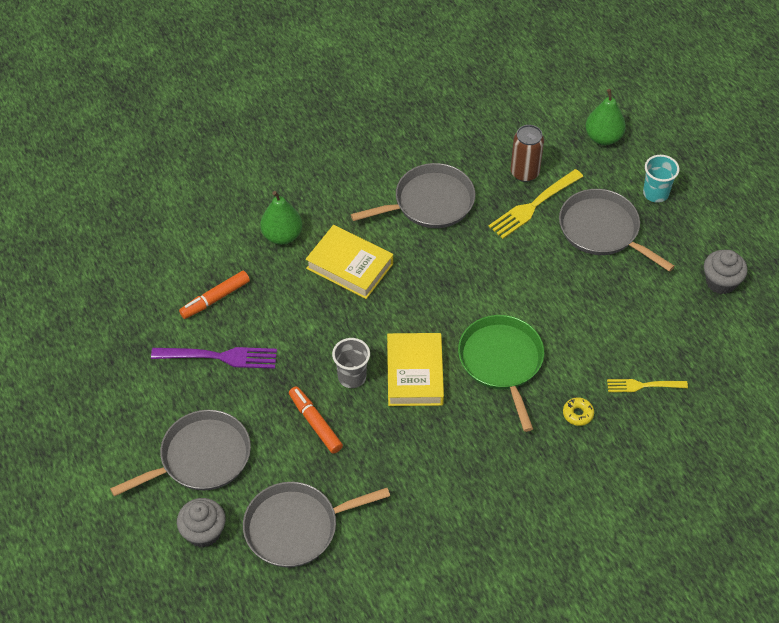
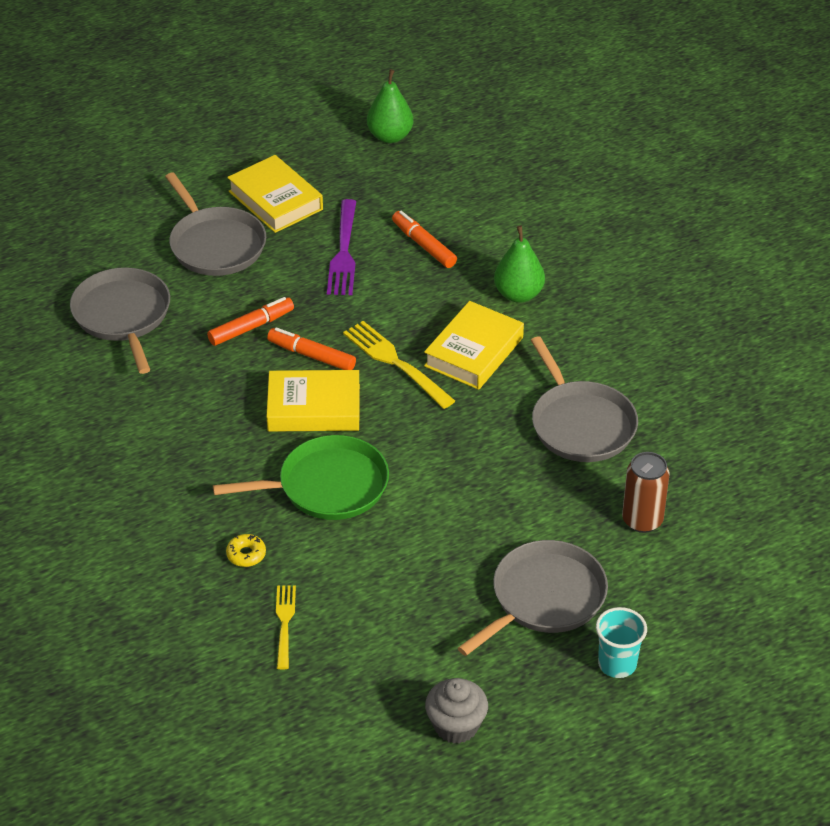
camera: 90 degrees right, 10 degrees down
grey cupcake [177,498,226,547] -> none
grey cup [332,338,370,388] -> orange marker [267,327,356,370]
yellow fork [489,169,583,239] -> yellow fork moved to [343,321,455,409]
green pear [585,89,626,145] -> green pear moved to [367,69,413,143]
none -> yellow book [227,155,323,233]

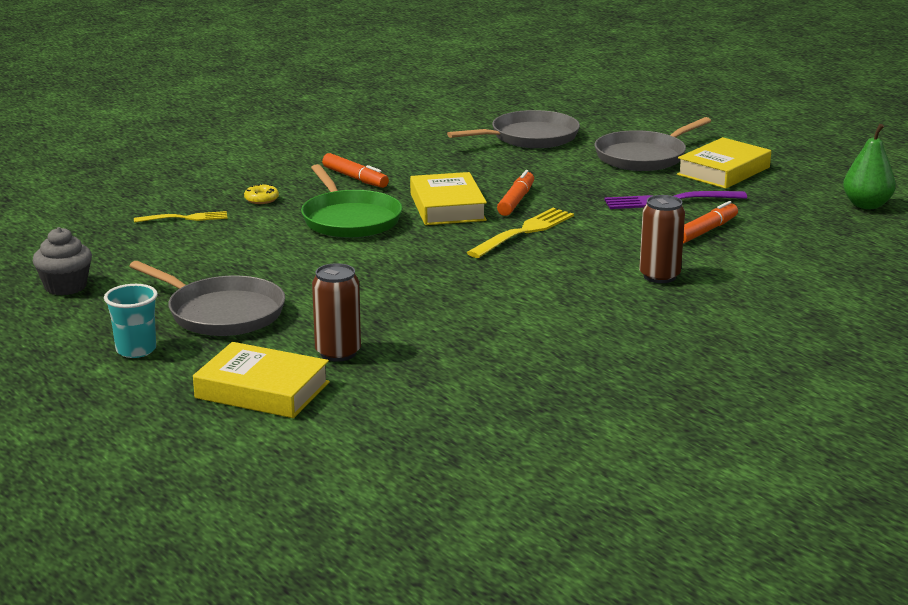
camera: 80 degrees right, 20 degrees down
orange marker [207,297,294,346] -> orange marker moved to [322,153,389,188]
yellow book [424,301,524,390] -> yellow book moved to [193,342,330,418]
green pear [494,226,545,303] -> brown can [639,195,685,283]
grey pan [531,336,638,462] -> none

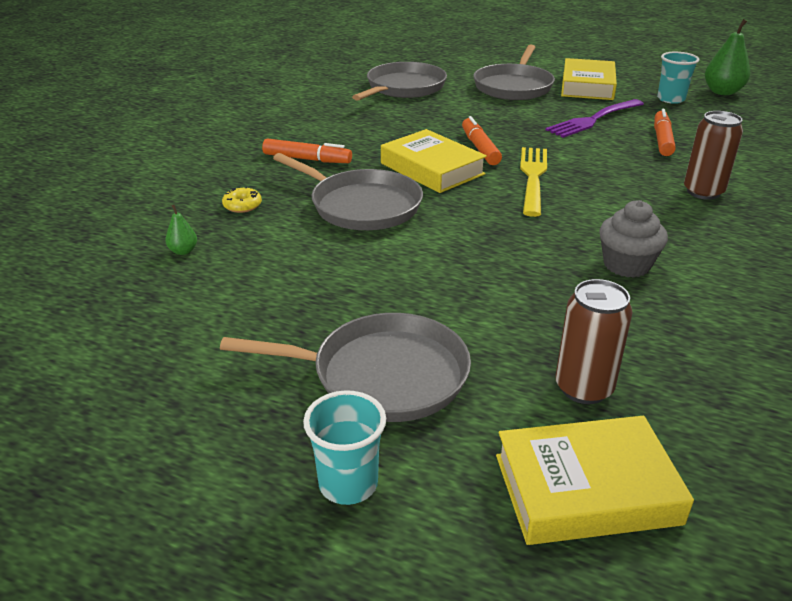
camera: 30 degrees left, 10 degrees up
grey cupcake [33,227,92,295] -> grey cupcake moved to [600,200,668,278]
yellow fork [134,211,228,223] -> green pear [165,205,197,255]
green pan [301,164,402,238] -> grey pan [273,153,423,230]
none -> turquoise cup [657,52,699,104]

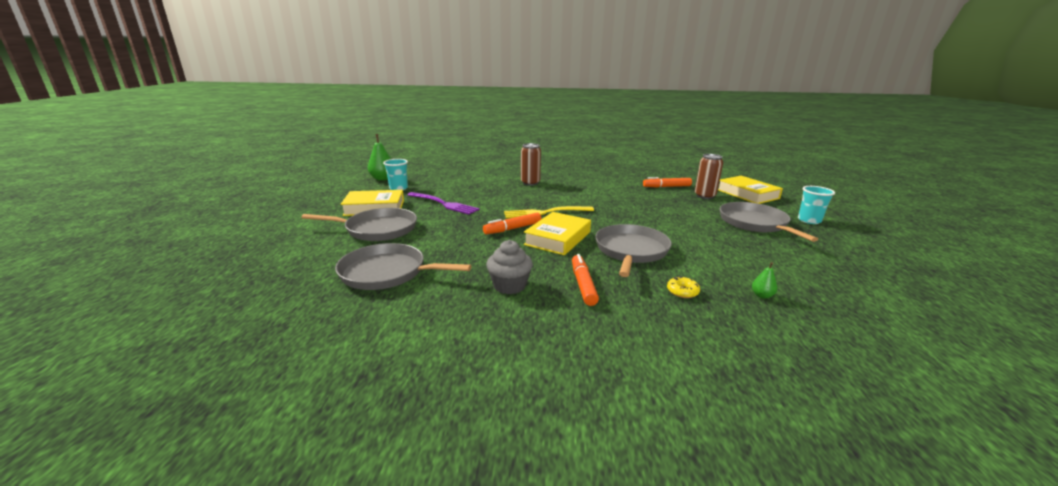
camera: 110 degrees left, 10 degrees down
grey cupcake [600,200,668,278] -> grey cupcake moved to [486,240,533,294]
orange marker [654,109,676,156] -> orange marker moved to [643,177,692,188]

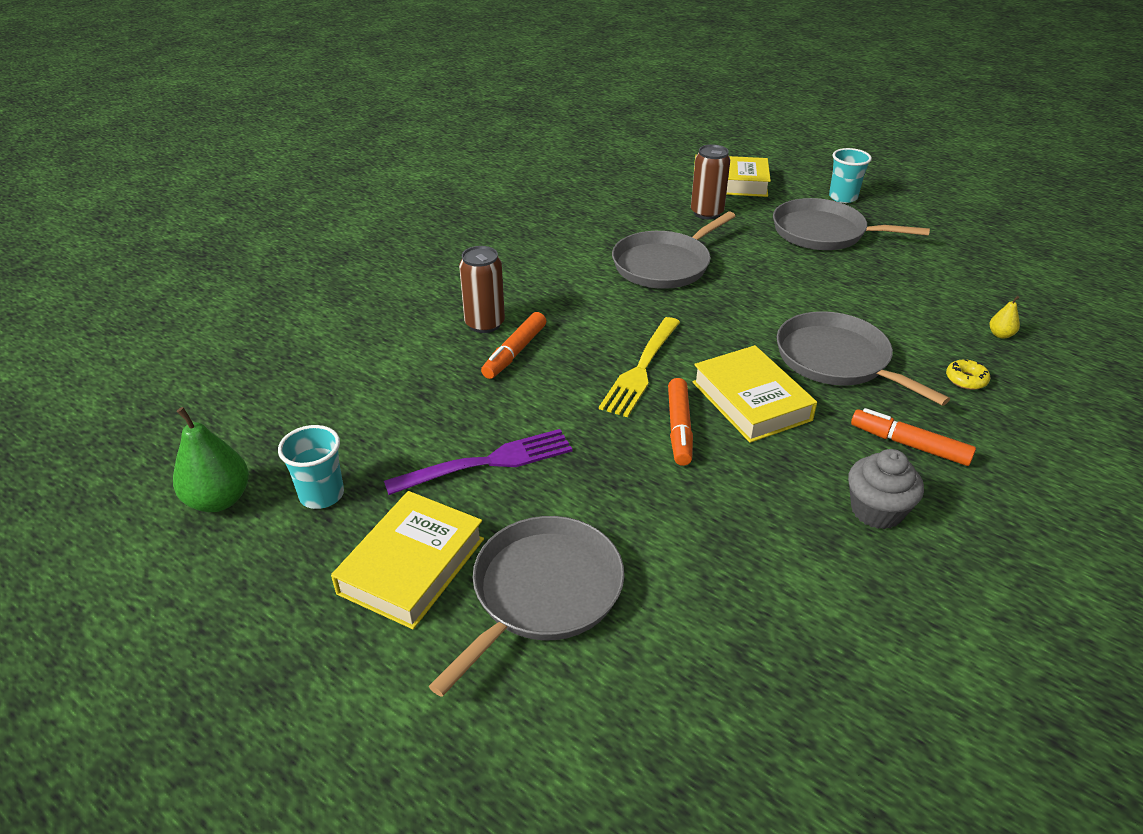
camera: 55 degrees left, 15 degrees up
grey pan [335,243,472,290] -> grey pan moved to [612,211,735,289]
orange marker [643,177,692,188] -> orange marker moved to [481,312,546,379]
green pear [752,262,778,299] -> yellow pear [990,296,1020,339]

